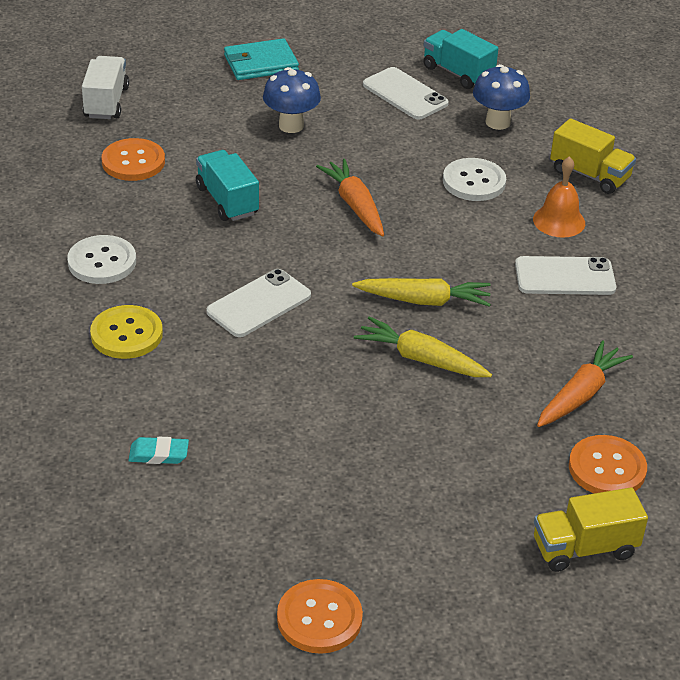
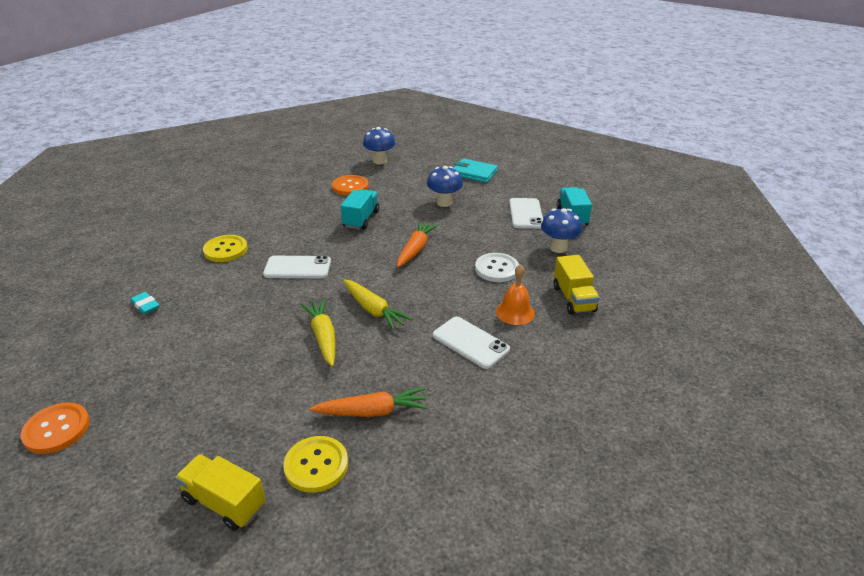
camera: 45 degrees right, 5 degrees down
white button [67,235,136,284] -> none
white truck [82,56,129,119] -> blue mushroom [363,127,395,164]
orange button [569,435,647,494] -> yellow button [283,436,348,493]

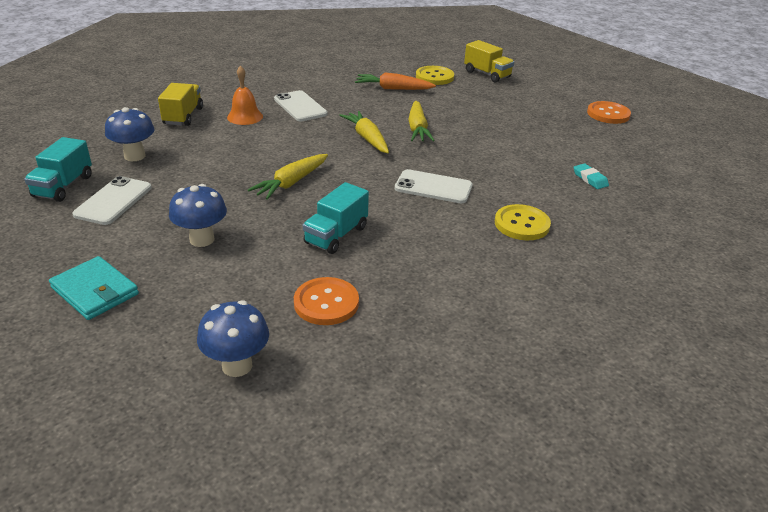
camera: 165 degrees left, 0 degrees up
orange carrot [397,221,438,267] -> yellow carrot [248,154,328,200]
white button [475,253,519,282] -> none

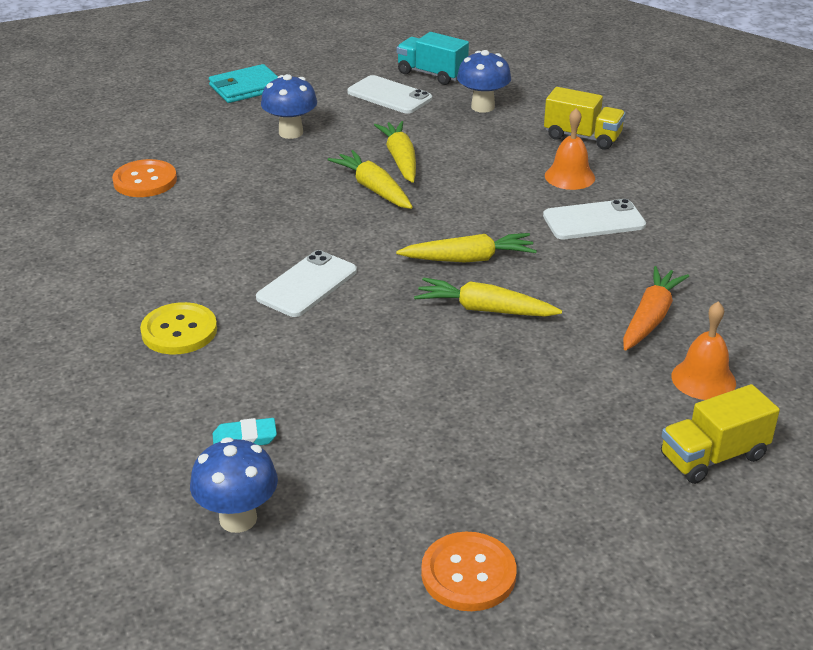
camera: 110 degrees right, 0 degrees up
blue mushroom [197,300,269,377] -> blue mushroom moved to [190,437,278,533]
turquoise truck [303,182,369,254] -> none
yellow button [416,66,454,85] -> orange bell [671,301,736,400]
none -> yellow carrot [374,121,416,183]

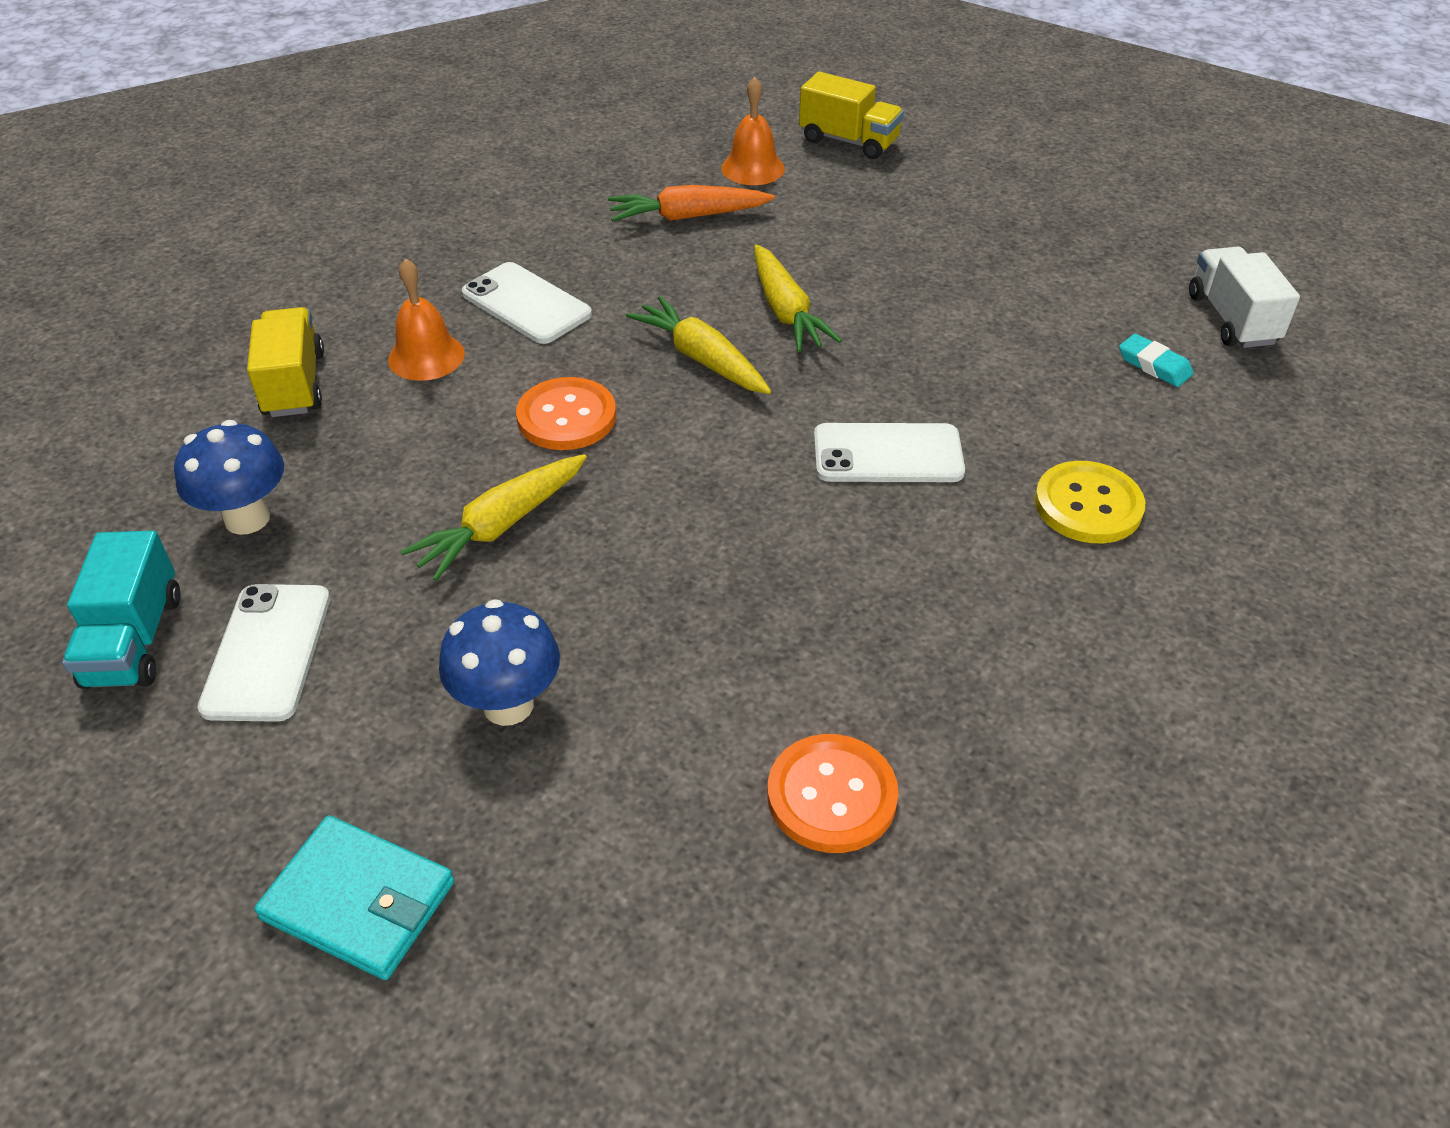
camera: 125 degrees left, 10 degrees up
blue mushroom [190,437,278,533] -> white truck [1189,247,1300,348]
yellow carrot [328,150,413,209] -> none
orange button [421,532,517,611] -> orange button moved to [516,377,616,450]

